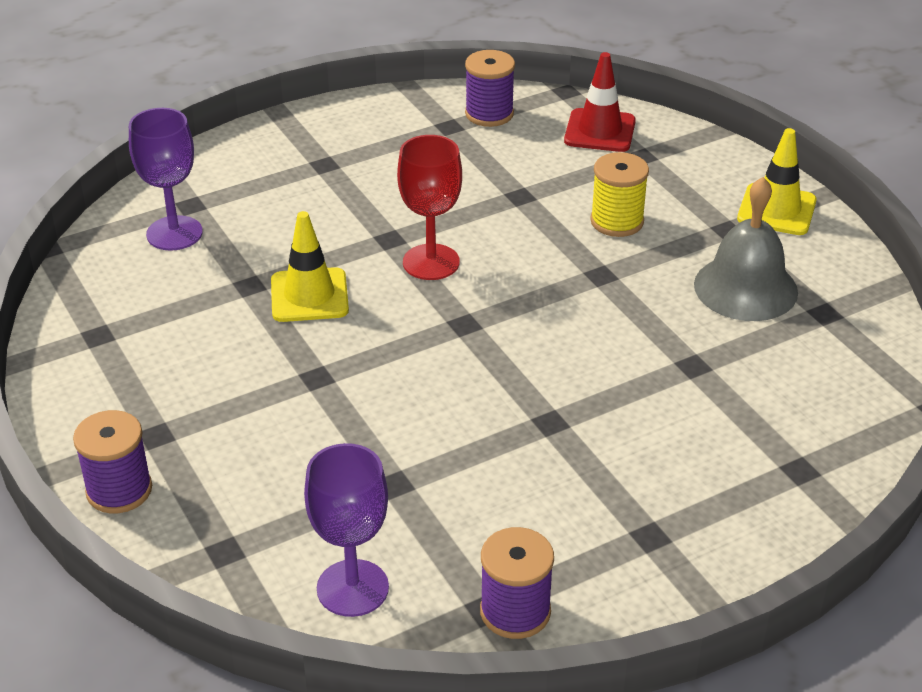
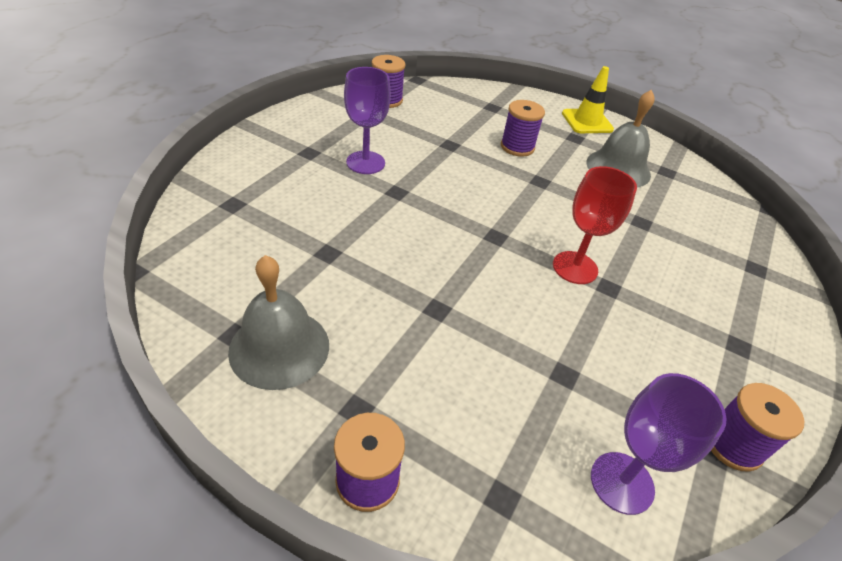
camera: 35 degrees left, 5 degrees up
purple goblet [129,108,203,251] -> purple goblet moved to [344,67,391,174]
yellow traffic cone [271,211,349,322] -> none
red goblet [397,135,462,280] -> red goblet moved to [553,166,637,284]
red traffic cone [564,52,636,152] -> none
yellow spool [590,152,649,237] -> purple spool [501,100,545,157]
none -> grey bell [228,255,329,390]

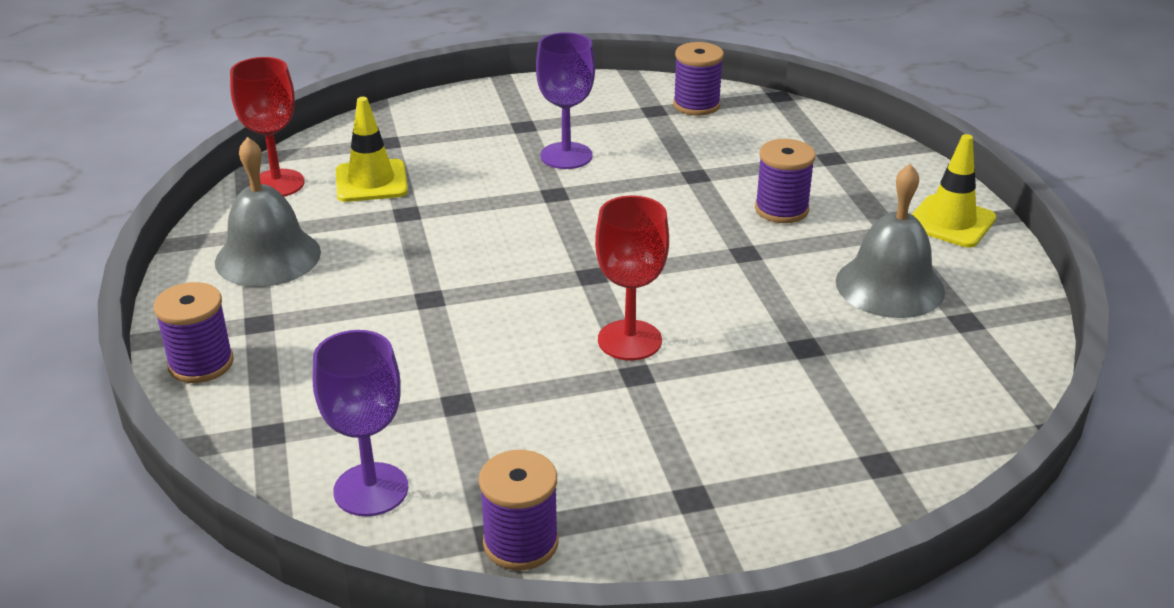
camera: 50 degrees right, 10 degrees down
none -> red goblet [230,57,305,197]
none -> yellow traffic cone [336,97,408,202]

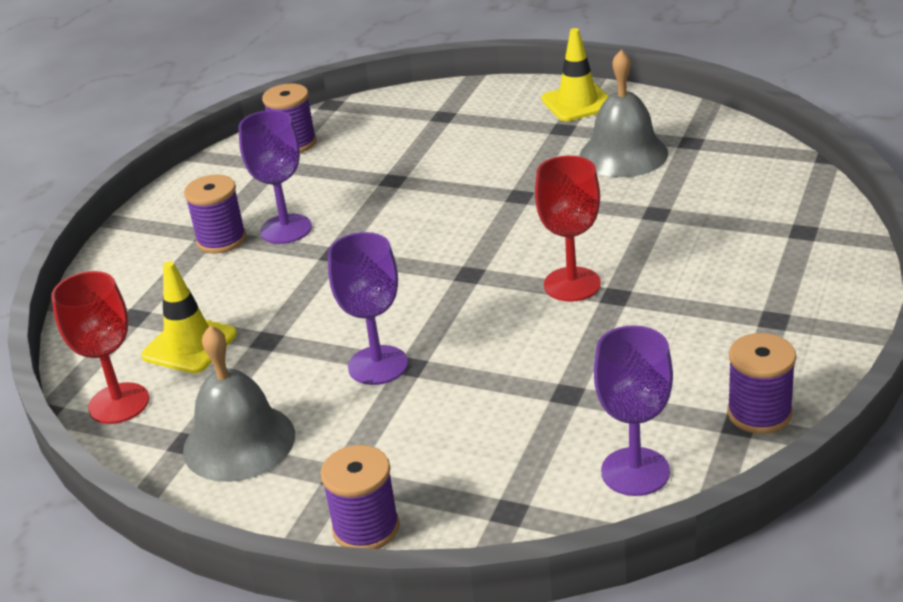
camera: 50 degrees left, 0 degrees up
purple spool [755,139,816,223] -> purple spool moved to [184,174,246,254]
none -> purple goblet [328,232,408,385]

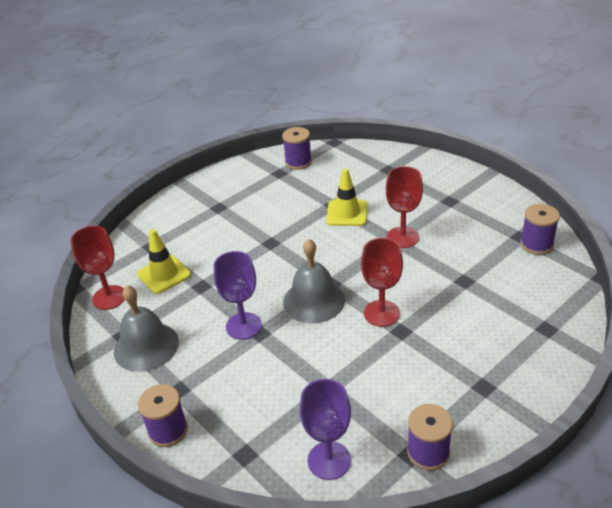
camera: 25 degrees right, 5 degrees up
purple spool [184,174,246,254] -> purple spool moved to [520,204,560,255]
purple goblet [239,110,312,244] -> none
yellow traffic cone [541,28,609,121] -> yellow traffic cone moved to [326,168,367,226]
grey bell [580,50,668,177] -> grey bell moved to [283,239,345,323]
none -> red goblet [386,166,423,248]

